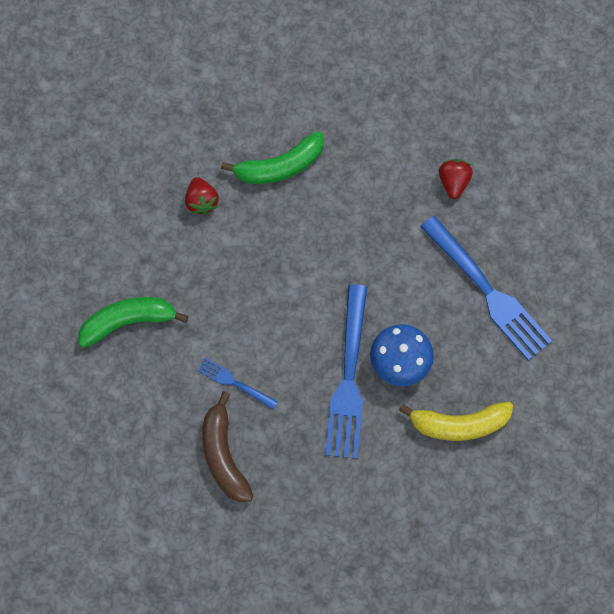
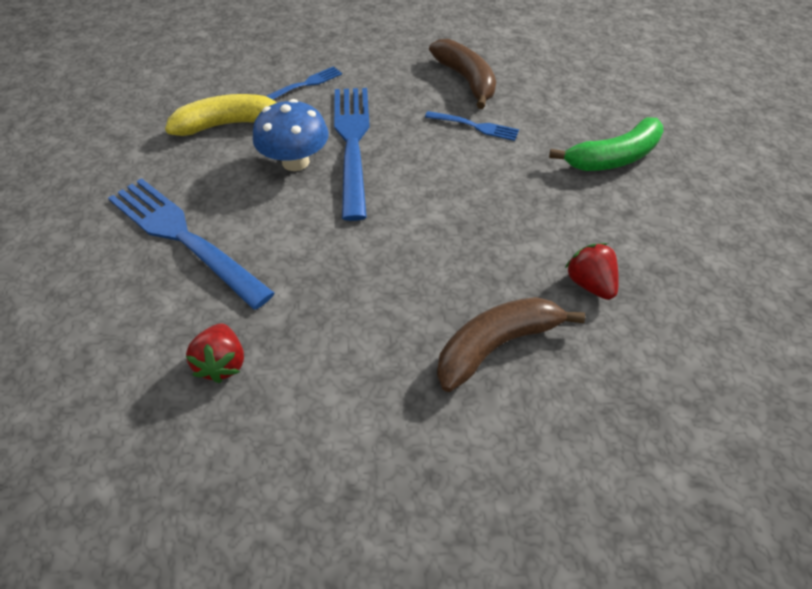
camera: 170 degrees right, 20 degrees down
green banana [221,131,324,184] -> brown banana [437,297,585,392]
none -> blue fork [266,66,342,100]

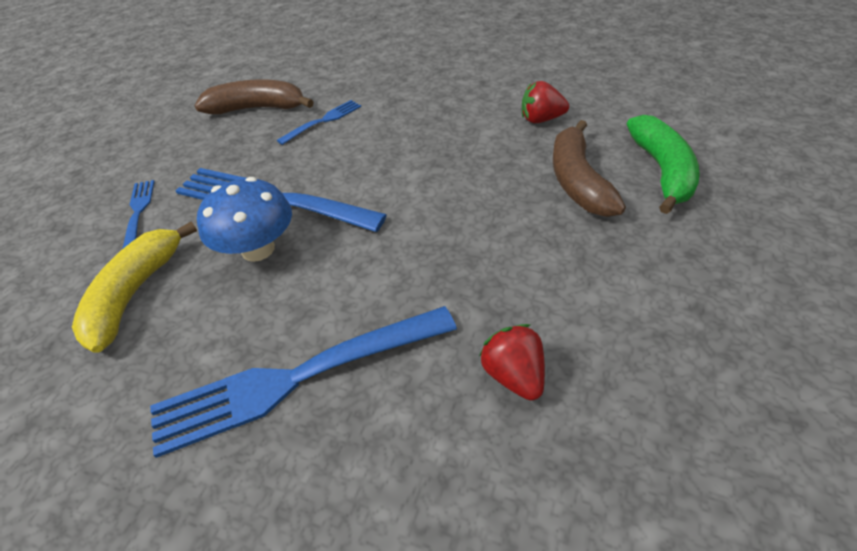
camera: 60 degrees left, 5 degrees down
red strawberry [186,323,244,383] -> red strawberry turned 135 degrees counterclockwise [479,324,545,401]
green banana [549,117,663,171] -> green banana moved to [627,115,700,214]

